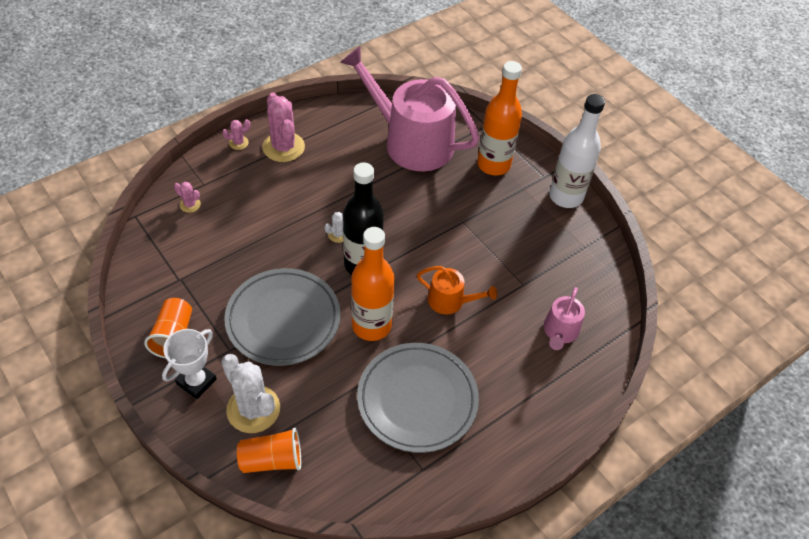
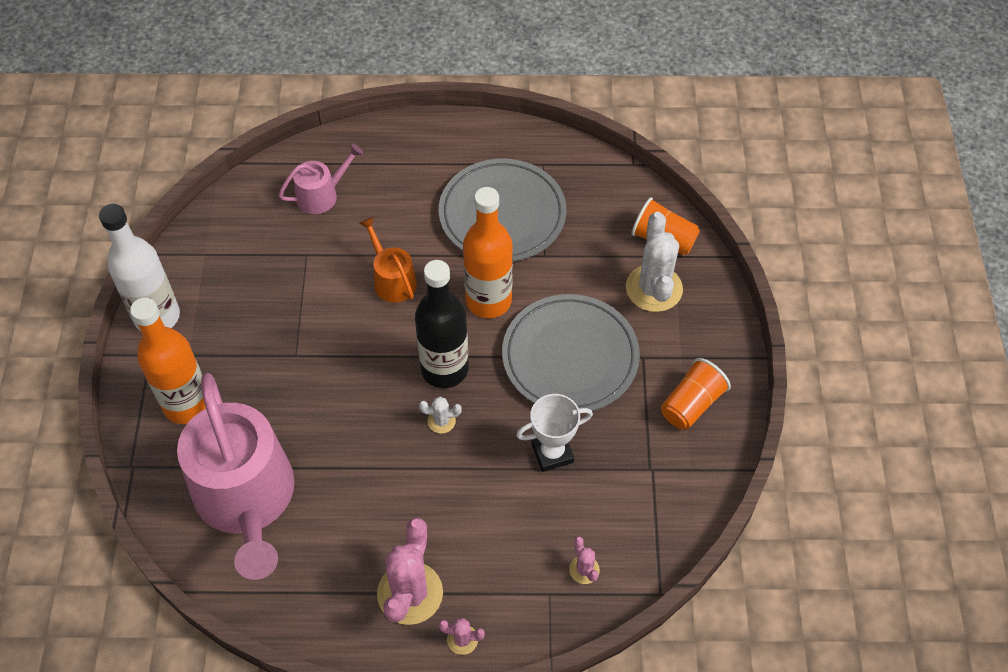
camera: 140 degrees left, 5 degrees up
white trophy [162,329,217,399] -> white trophy moved to [516,394,593,472]

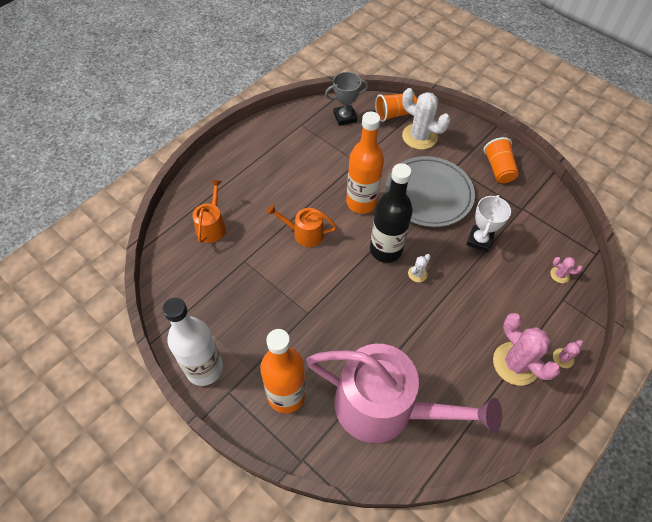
camera: 50 degrees left, 0 degrees up
pink watering can [278,144,364,214] -> orange watering can [193,180,226,243]
grey plate [439,159,567,261] -> none
none -> grey trophy [325,72,369,126]

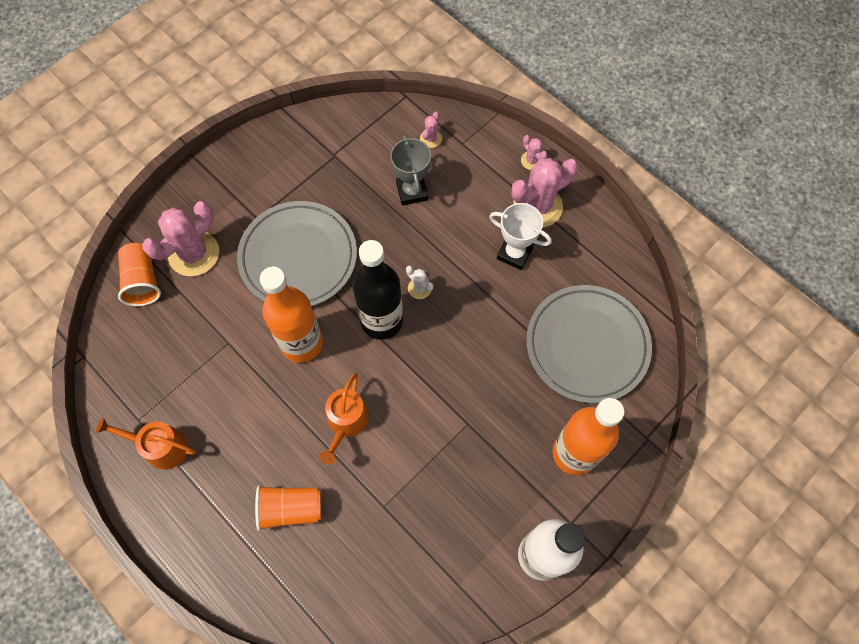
camera: 85 degrees left, 10 degrees up
orange watering can [193,180,226,243] -> orange watering can moved to [96,418,196,470]
pink watering can [306,344,502,443] -> grey plate [526,285,652,403]
grey trophy [325,72,369,126] -> grey trophy moved to [390,135,431,206]
white cactus [402,88,450,150] -> pink cactus [142,201,219,276]
white trophy [466,195,511,252] -> white trophy moved to [489,203,552,270]
orange cup [483,137,519,183] -> orange cup moved to [255,485,321,531]

